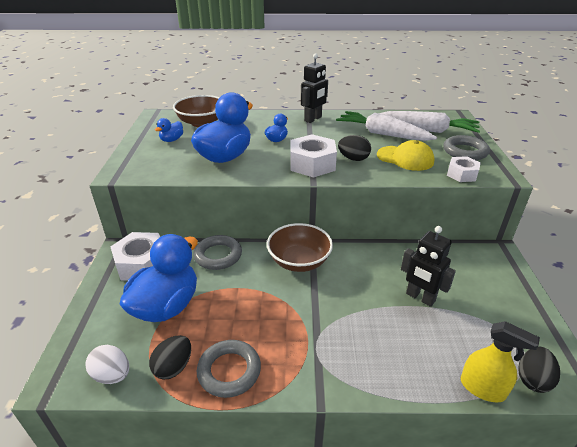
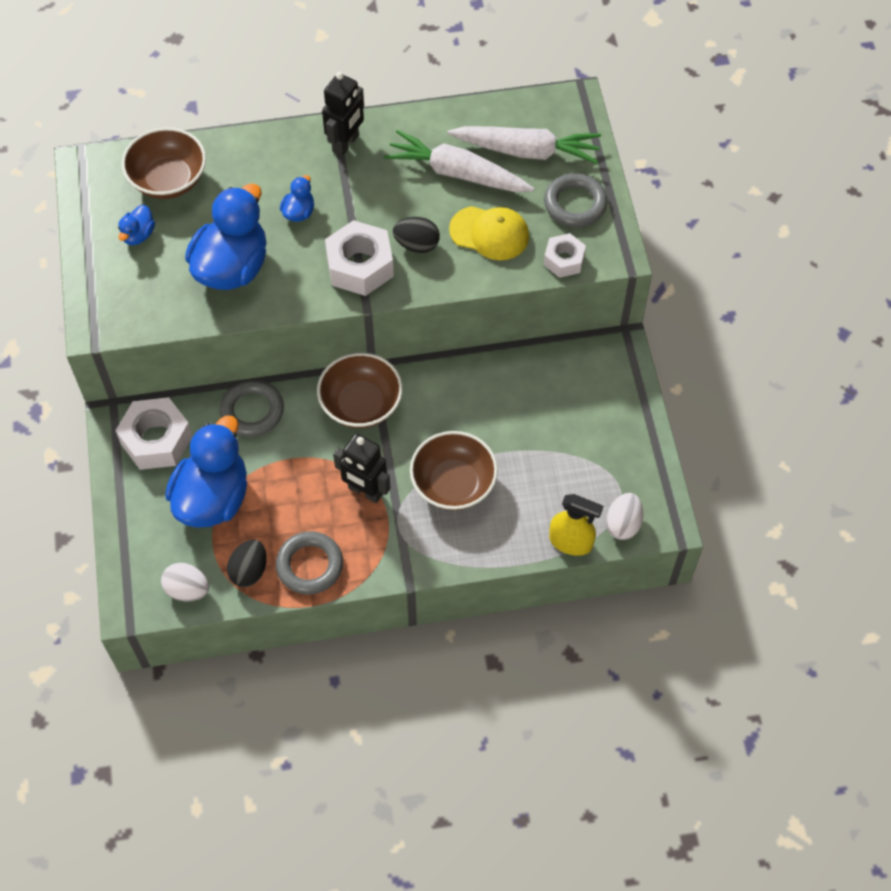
camera: 10 degrees left, 25 degrees up
black robot [401,226,456,307] -> black robot moved to [333,433,391,503]
black egg [518,346,560,393] -> white egg [606,493,644,540]
none -> brown bowl [410,431,498,510]

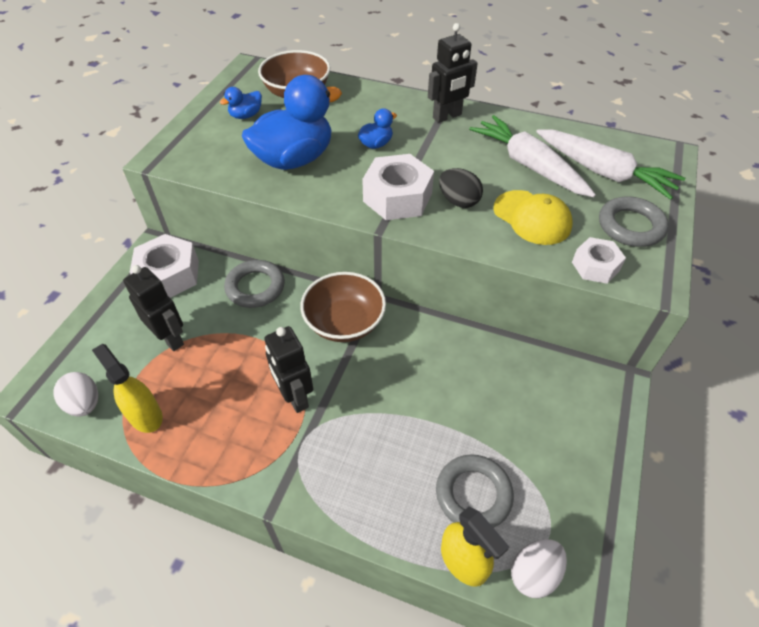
camera: 30 degrees right, 10 degrees down
blue duck [165,416,247,528] -> black robot [123,265,184,351]
black egg [227,539,267,587] -> yellow spray bottle [92,344,163,433]
grey ring [276,531,343,595] -> grey ring moved to [436,454,514,528]
brown bowl [410,431,498,510] -> none

